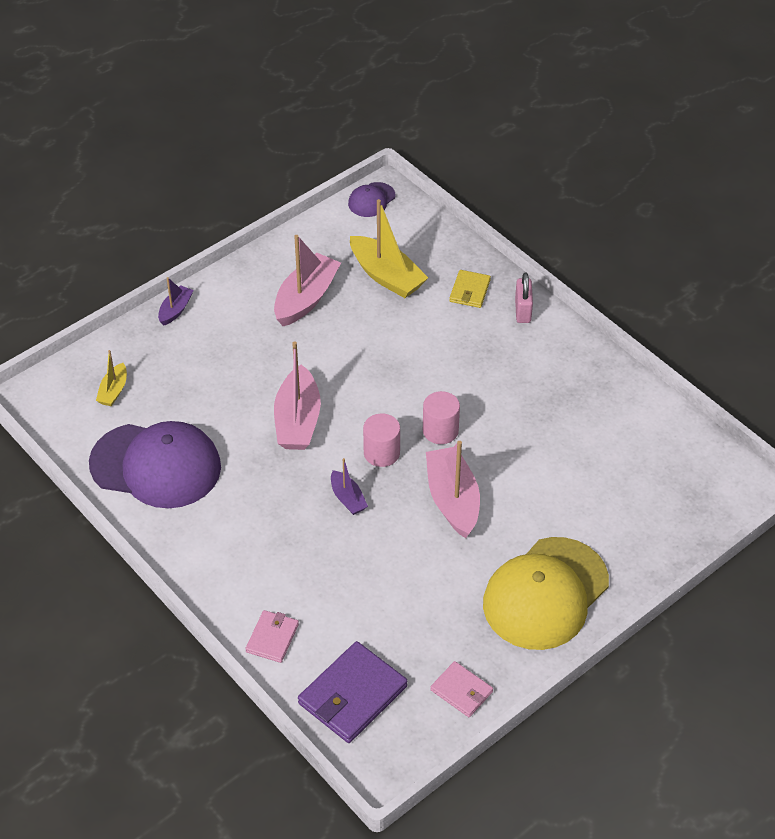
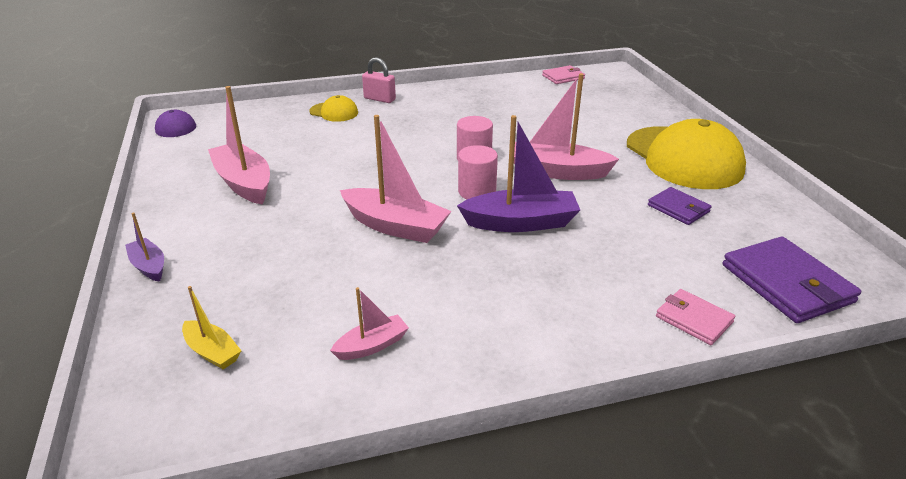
camera: 65 degrees left, 15 degrees down
purple cap [89,421,221,508] -> pink boat [330,287,409,360]
purple boat [331,458,368,515] -> purple boat [457,115,580,232], size x1.88
yellow boat [350,199,428,298] -> none
pink wallet [430,661,493,717] -> pink wallet moved to [542,65,585,84]
yellow wallet [449,270,491,308] -> yellow cap [309,95,358,122]
none -> purple wallet [648,187,712,225]

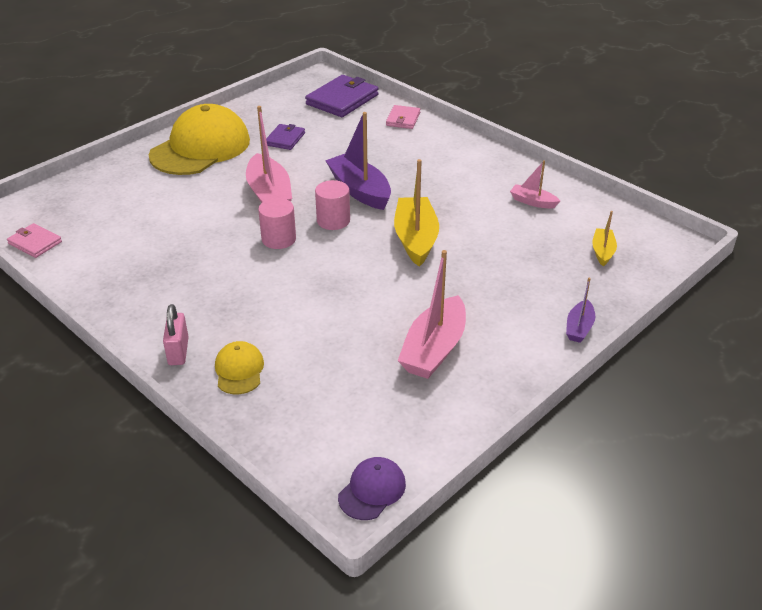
camera: 120 degrees left, 5 degrees up
pink boat [340,115,452,243] -> yellow boat [394,159,439,267]

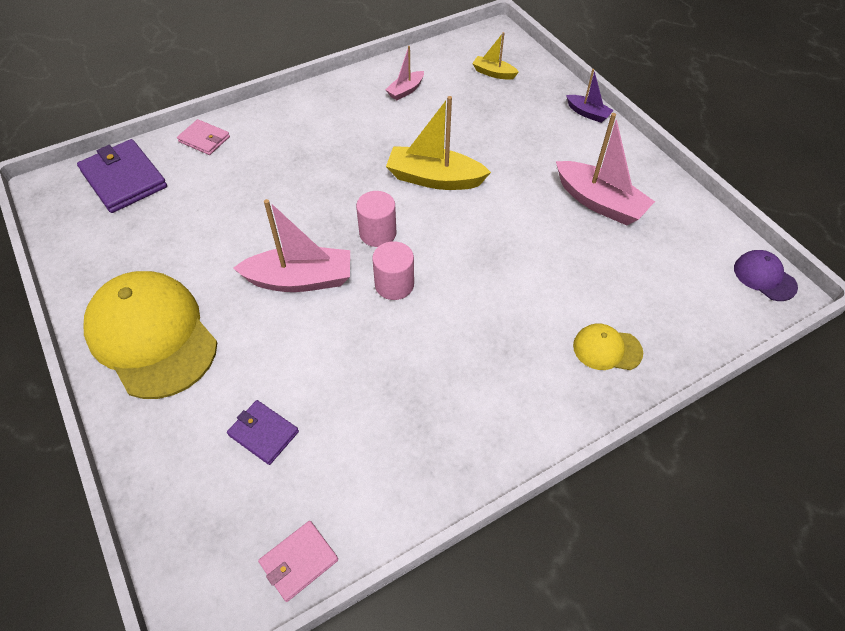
camera: 75 degrees left, 15 degrees up
pink padlock [163,304,188,365] -> none
purple wallet [266,124,305,150] -> purple wallet moved to [227,400,299,465]
purple boat [325,112,391,210] -> none

